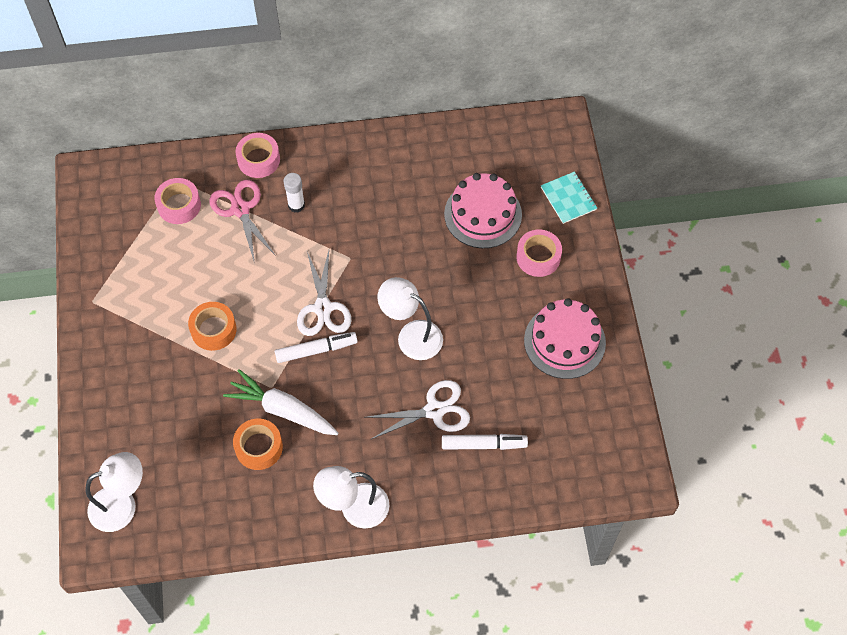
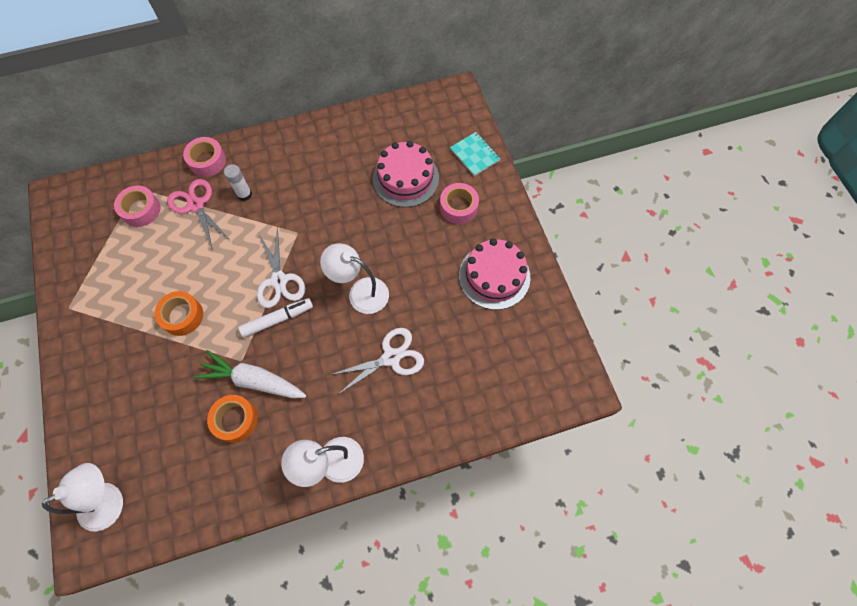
camera: 10 degrees left, 5 degrees up
white marker [442,434,528,450] -> none

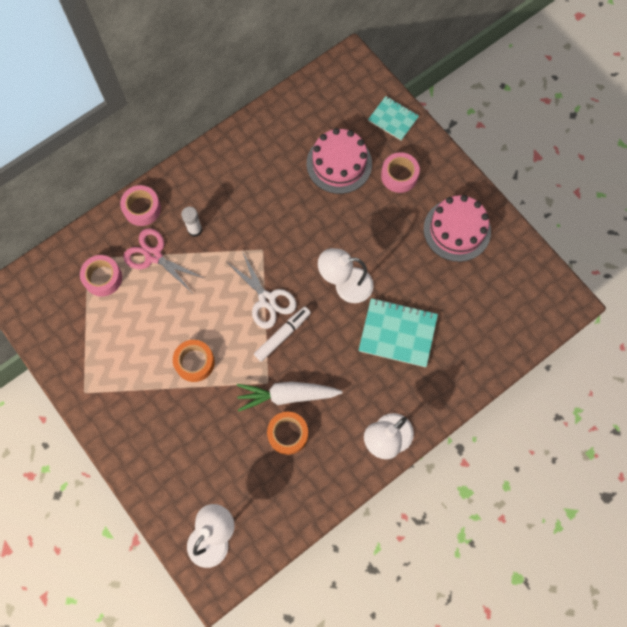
camera: 20 degrees left, 5 degrees up
white scissors [330,328,424,394] -> turquoise notebook [358,298,438,367]

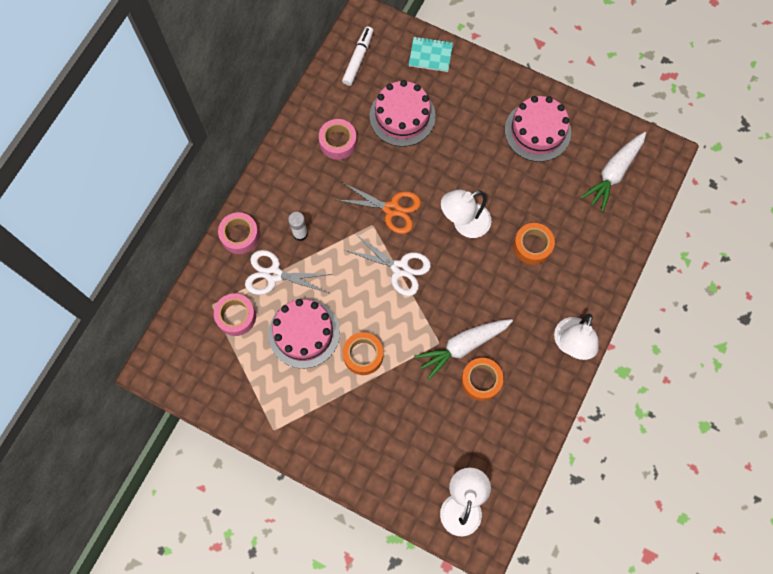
camera: 25 degrees left, 0 degrees up
pink scissors [123,228,203,291] -> white scissors [245,250,333,295]
white marker [254,306,311,362] -> white marker moved to [342,26,373,86]
turquoise notebook [358,298,438,367] -> orange tape [513,223,555,265]
pink tape [381,152,420,193] -> pink tape moved to [319,119,357,160]
none -> pink cake [268,299,340,368]
none -> orange scissors [337,183,421,234]
none -> white carrot [580,132,646,212]

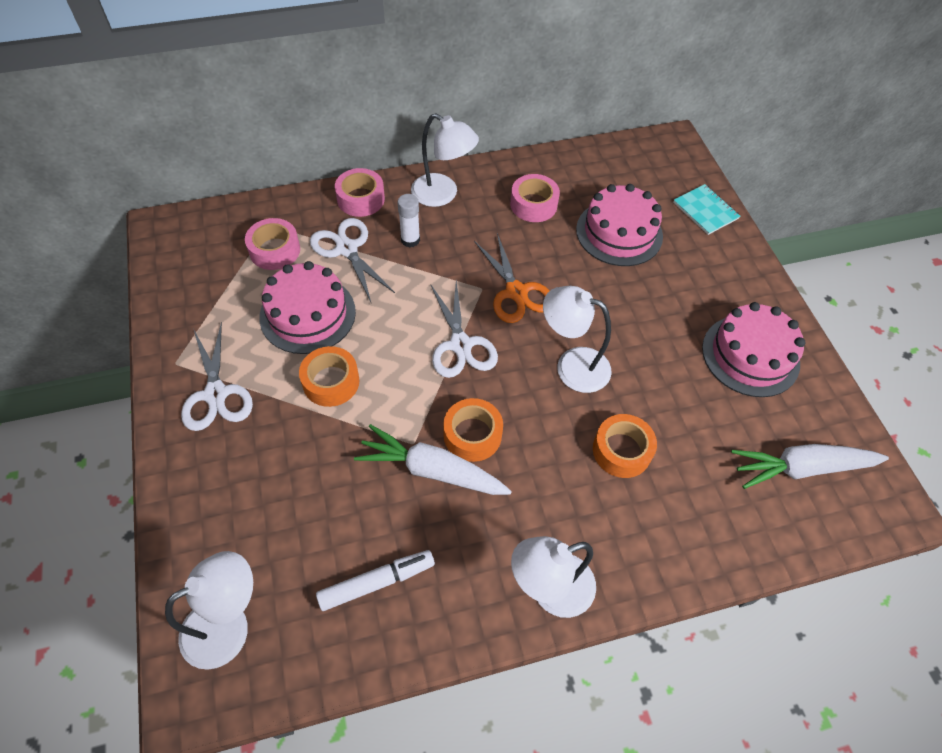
camera: 45 degrees right, 15 degrees down
white marker [342,26,373,86] -> white marker moved to [316,550,435,611]
orange tape [461,358,504,401] -> orange tape moved to [443,398,503,462]
none -> white scissors [181,322,253,431]
none -> white lamp [411,113,479,207]

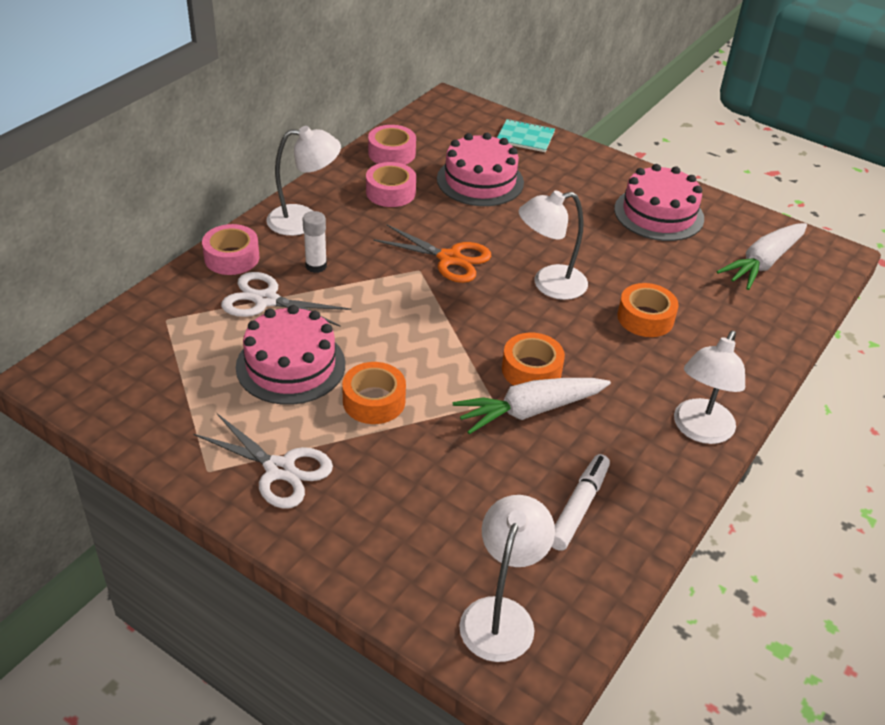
camera: 40 degrees left, 15 degrees down
pink tape [245,218,300,270] -> pink tape moved to [368,125,416,165]
white scissors [430,281,498,378] -> none

